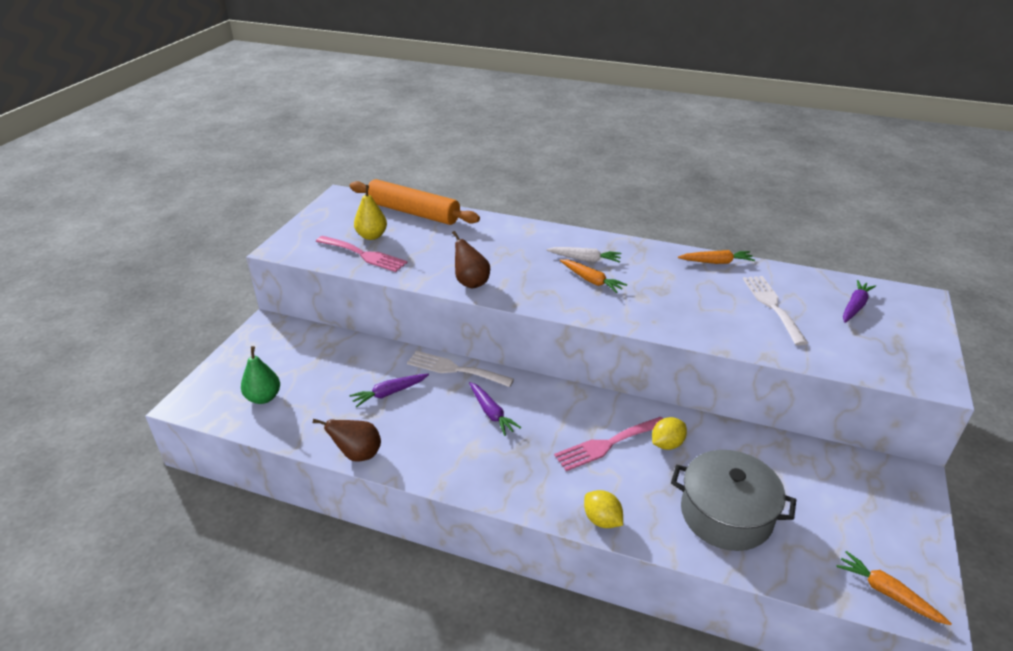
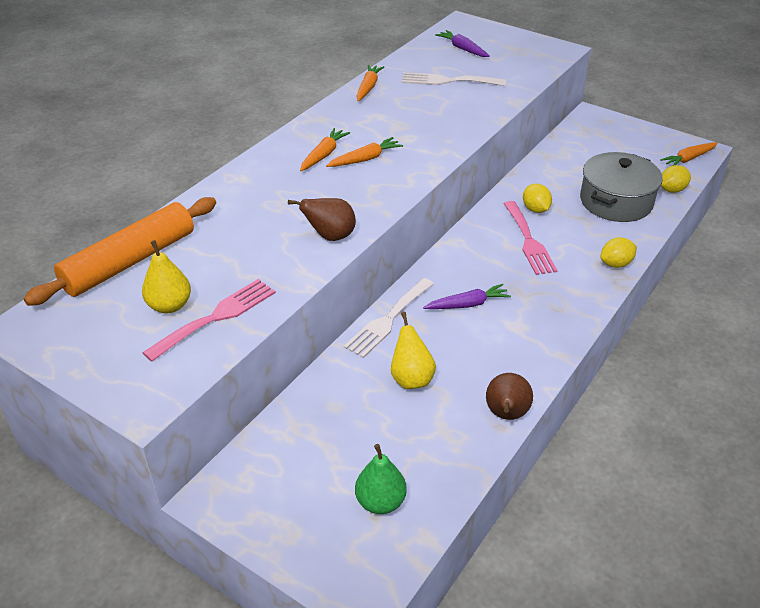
camera: 75 degrees left, 5 degrees up
purple carrot [349,374,429,407] -> yellow pear [391,312,436,389]
white carrot [546,247,621,263] -> orange carrot [300,128,350,171]
none -> yellow lemon [661,165,691,193]

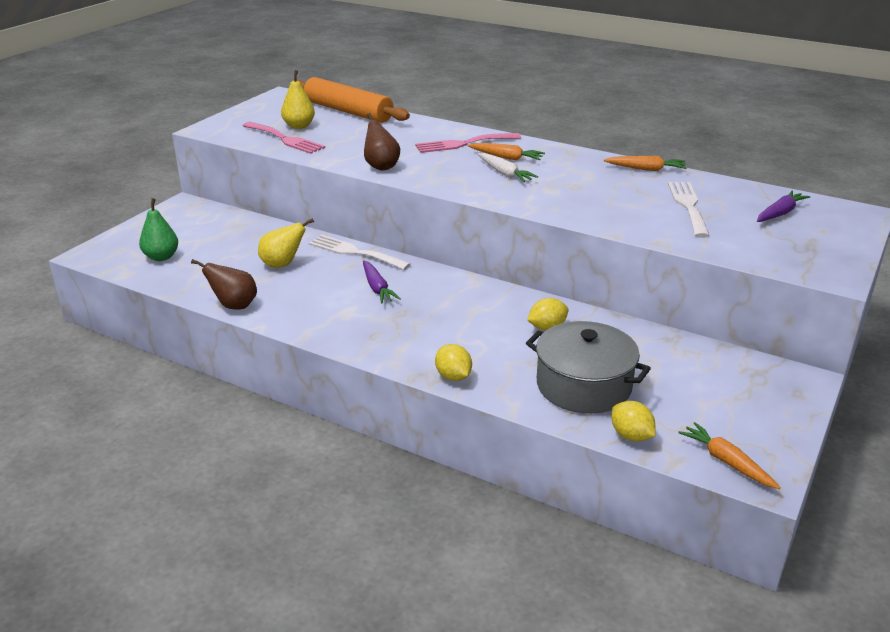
camera: 85 degrees right, 10 degrees down
orange carrot [326,137,403,167] -> white carrot [478,153,538,182]
pink fork [503,201,558,275] -> pink fork moved to [415,133,521,153]

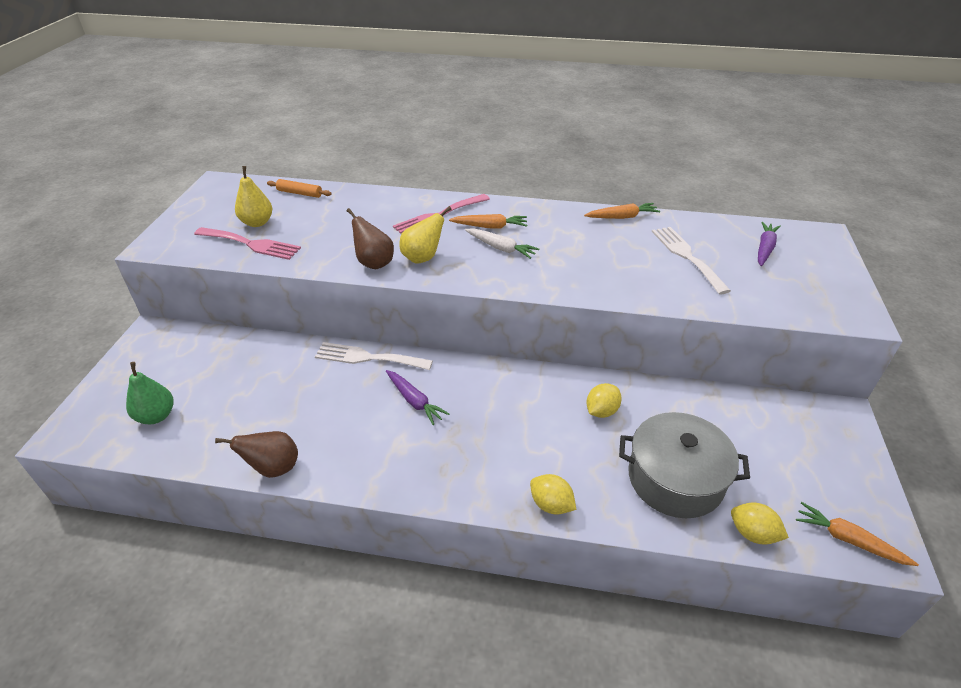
camera: 20 degrees left, 10 degrees up
yellow pear [258,218,314,268] -> yellow pear moved to [400,206,451,264]
orange rolling pin [296,77,410,123] -> orange rolling pin [267,179,332,198], size x0.44

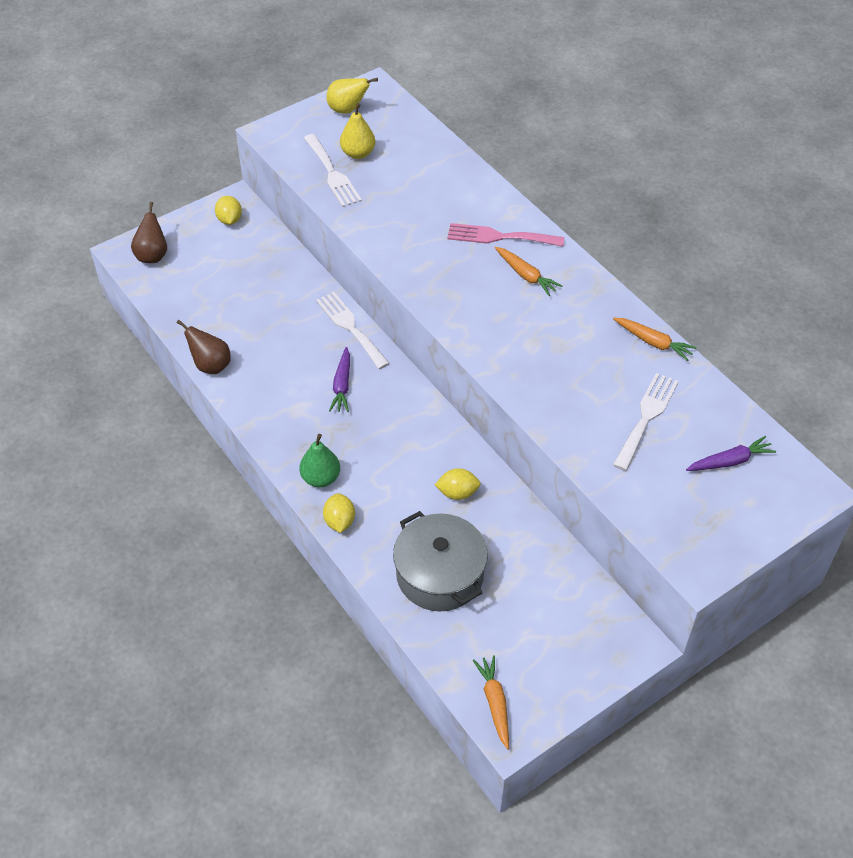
camera: 45 degrees right, 10 degrees up
green pear [126,362,173,424] -> green pear moved to [299,434,340,487]
pink fork [194,227,301,260] -> white fork [304,134,362,207]
orange rolling pin [267,179,332,198] -> none
brown pear [347,208,394,269] -> brown pear moved to [131,202,167,263]
yellow pear [400,206,451,264] -> yellow pear moved to [326,78,378,114]
white carrot [465,228,539,259] -> none
yellow lemon [731,503,789,545] -> yellow lemon moved to [215,196,242,225]

